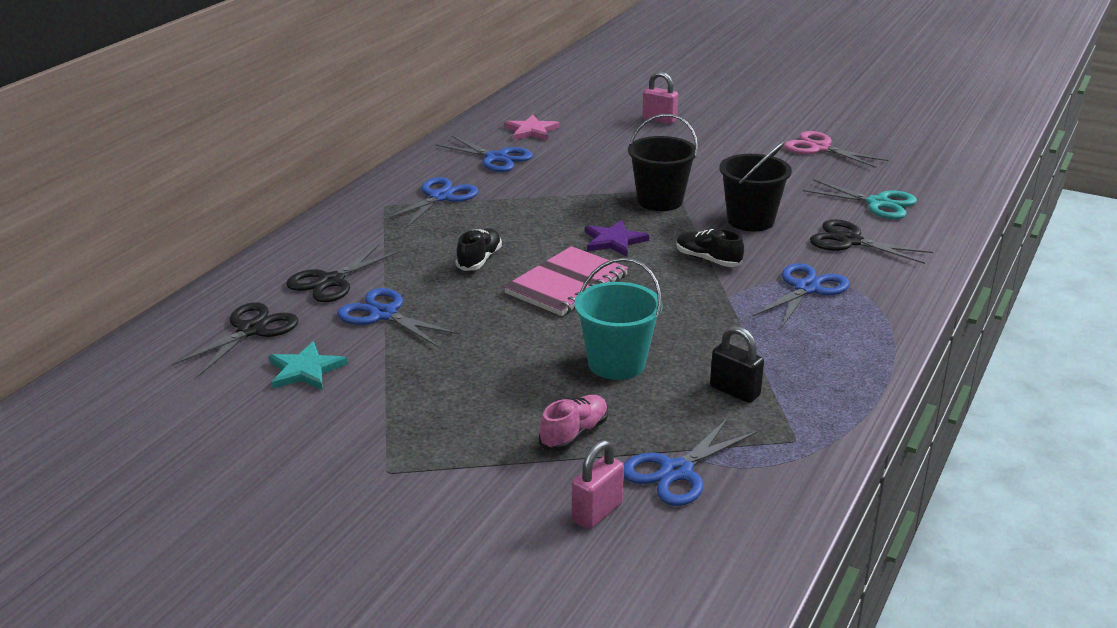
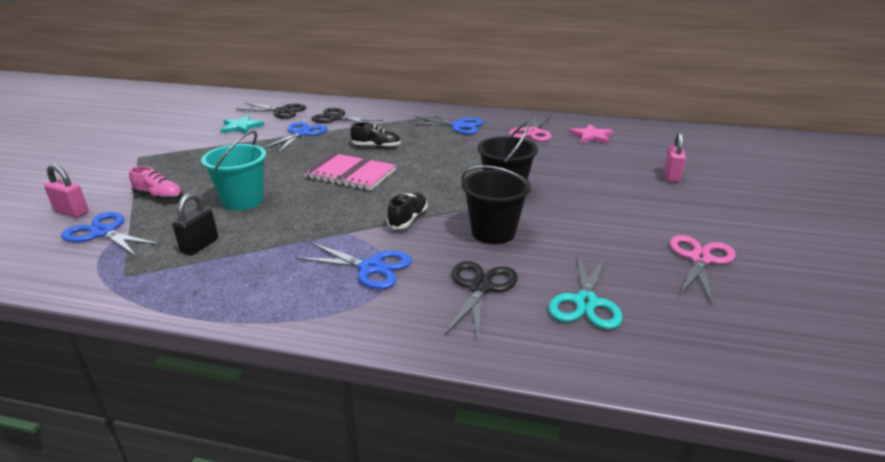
camera: 75 degrees right, 0 degrees up
blue scissors [435,135,533,172] -> pink scissors [509,115,552,142]
purple star [585,220,649,257] -> none

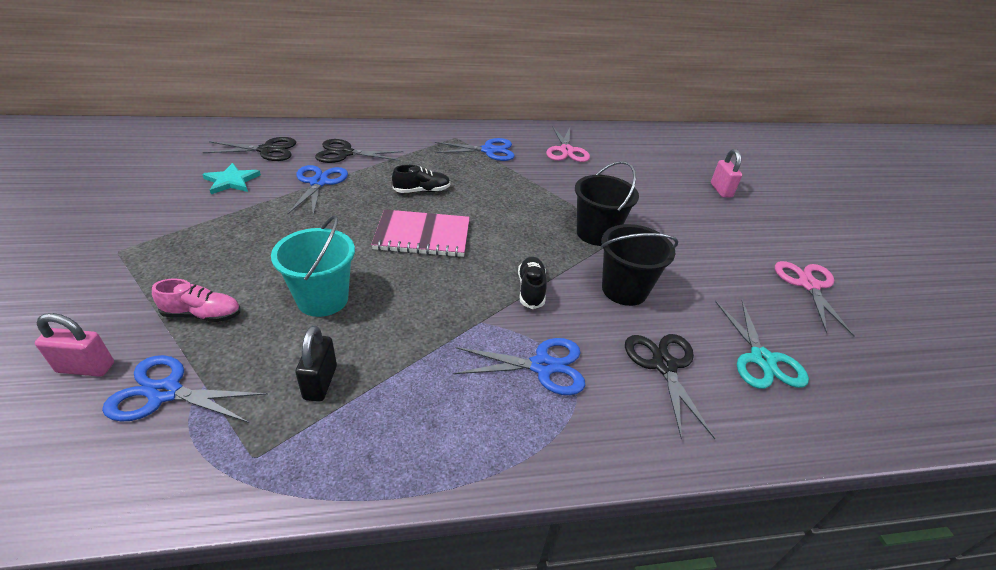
camera: 25 degrees left, 10 degrees up
pink star [569,124,613,144] -> none

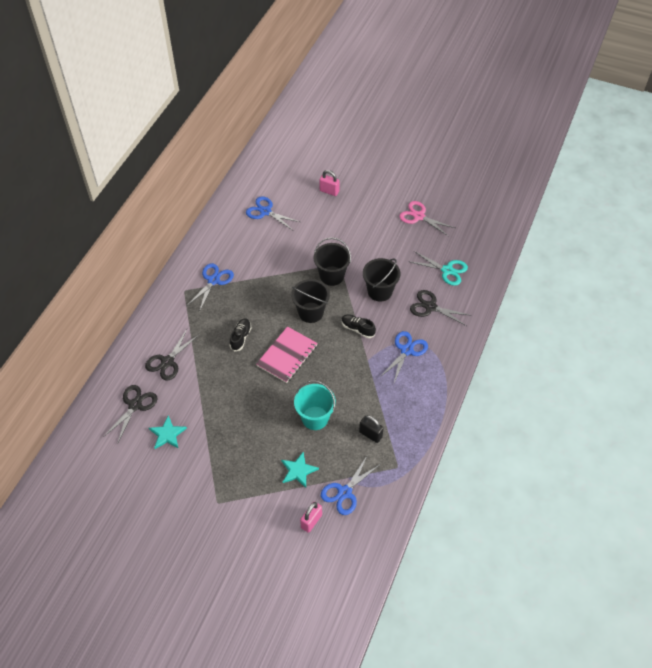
camera: 55 degrees left, 15 degrees up
pink shoe [152,279,241,322] -> turquoise star [281,452,319,488]
blue scissors [288,165,348,216] -> blue scissors moved to [246,196,300,230]
pink scissors [546,126,590,162] -> none
none -> black bucket [291,279,330,323]

